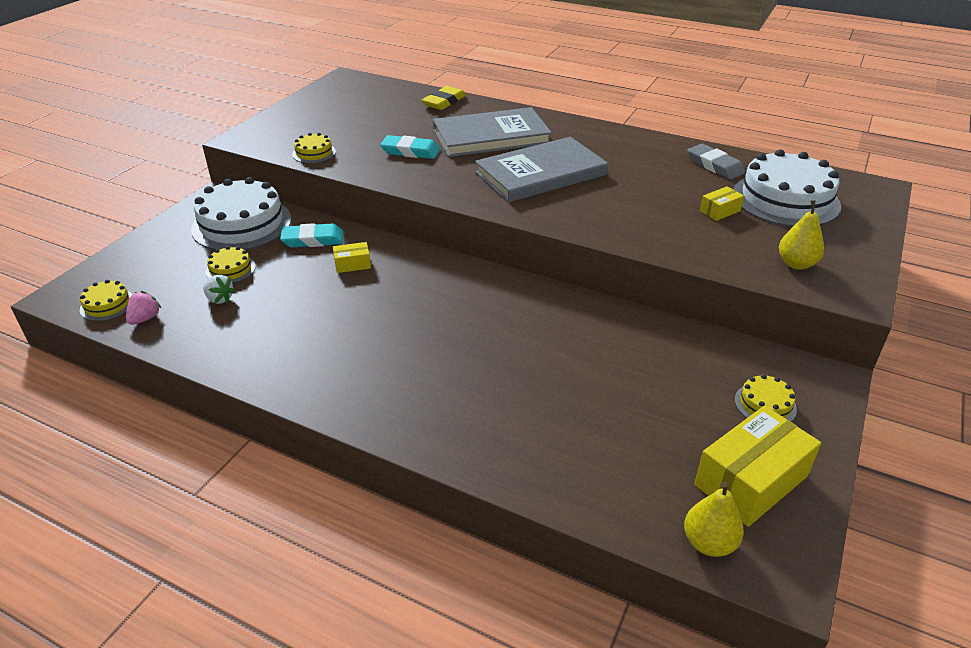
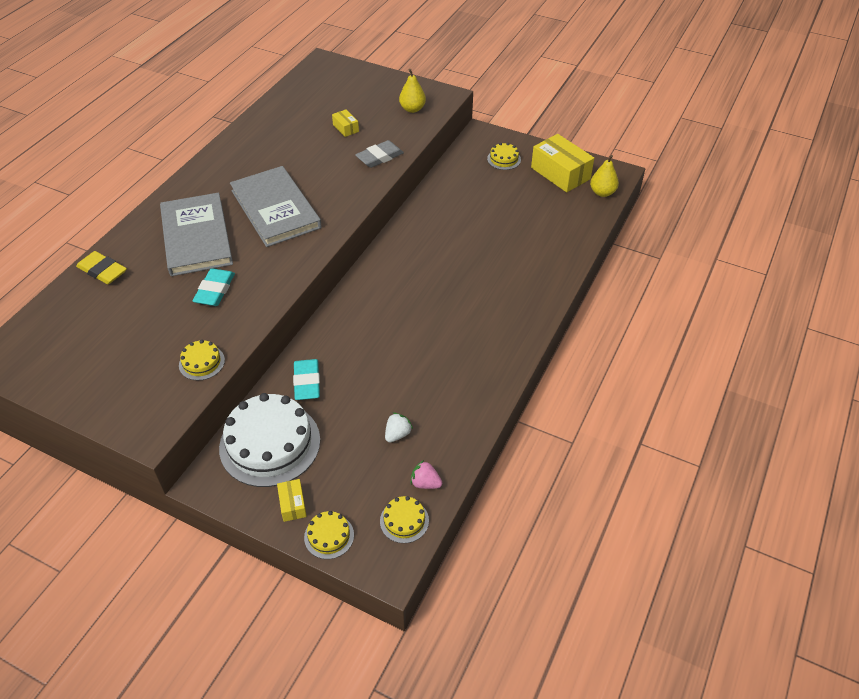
camera: 90 degrees left, 10 degrees up
yellow cake [206,246,255,283] -> yellow cake moved to [304,511,354,559]
yellow box [333,242,371,273] -> yellow box moved to [277,479,307,522]
grey eraser [687,144,745,180] -> grey eraser moved to [355,140,404,168]
white cake [733,149,841,227] -> none

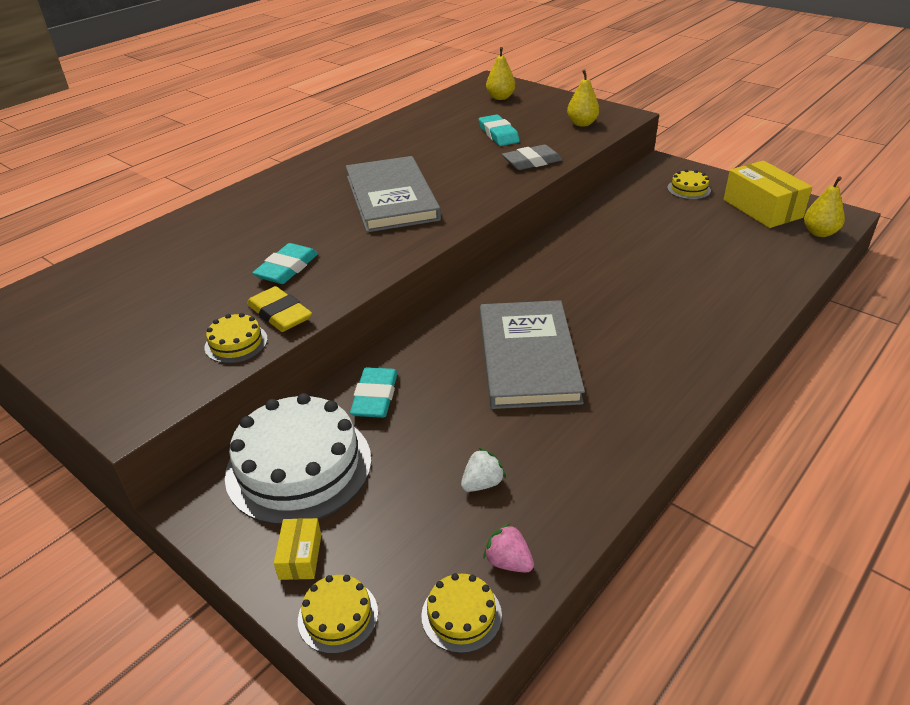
camera: 15 degrees right, 10 degrees down
yellow eraser [76,251,127,284] -> yellow eraser moved to [247,286,312,332]
grey book [160,193,233,276] -> grey book moved to [480,300,585,409]
yellow box [332,109,359,137] -> turquoise eraser [479,114,520,146]
none -> yellow pear [486,47,516,100]

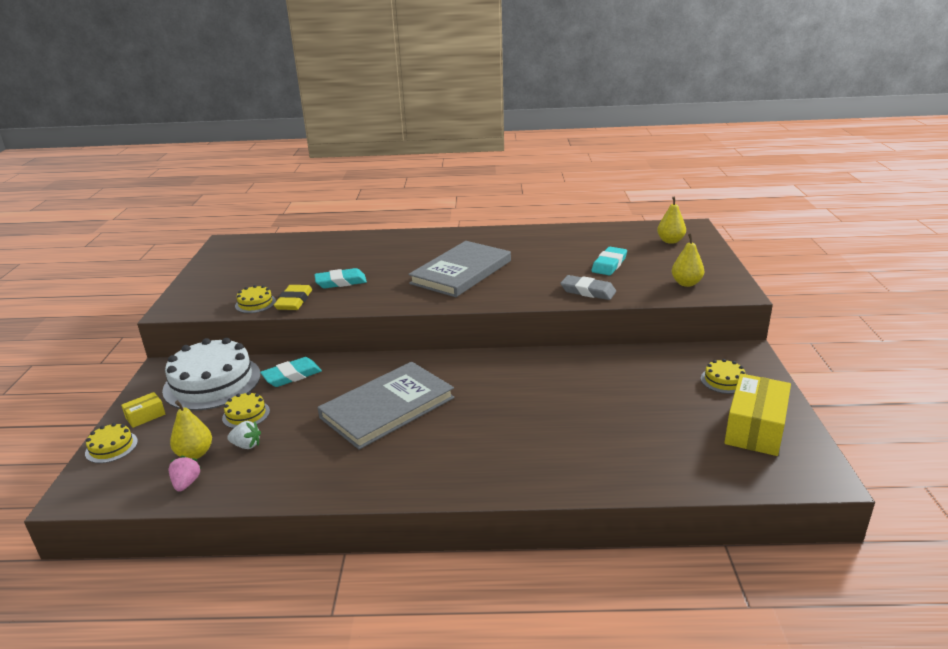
camera: 50 degrees right, 10 degrees down
yellow cake [421,573,502,653] -> yellow cake moved to [222,392,270,428]
yellow pear [804,176,845,237] -> yellow pear moved to [170,400,212,459]

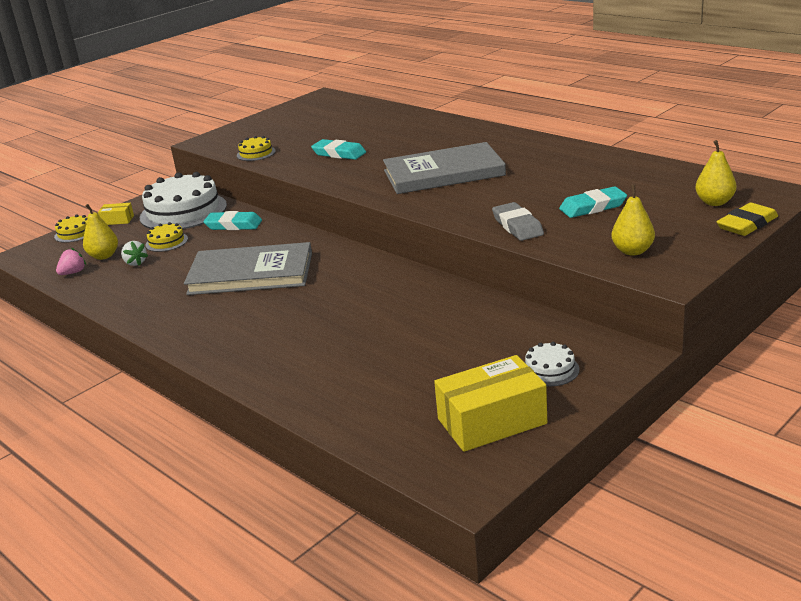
camera: 45 degrees right, 0 degrees up
yellow eraser [274,285,312,310] -> yellow eraser moved to [716,203,778,236]
yellow cake [701,359,746,394] -> white cake [525,342,580,386]

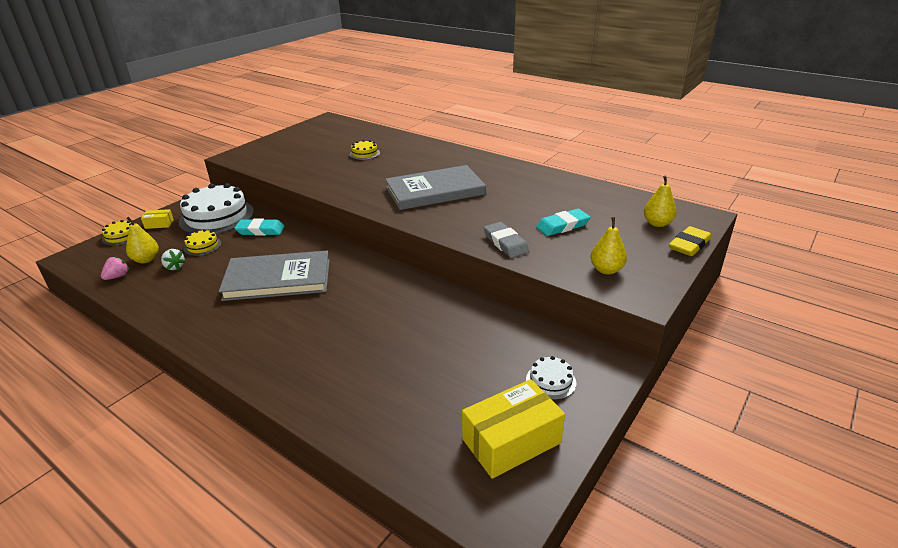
camera: 10 degrees left, 5 degrees up
yellow cake [237,136,276,161] -> yellow cake moved to [350,140,380,160]
turquoise eraser [311,139,366,160] -> none

